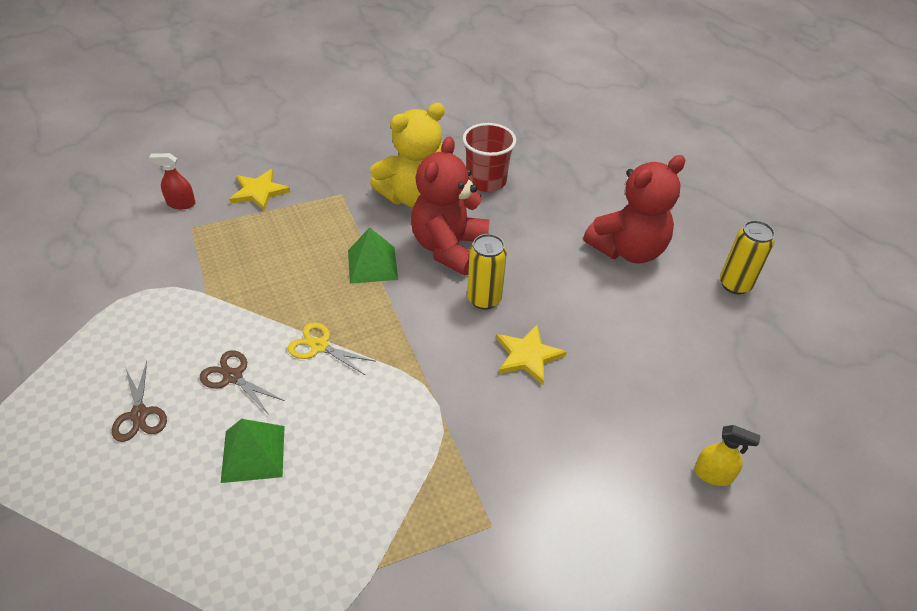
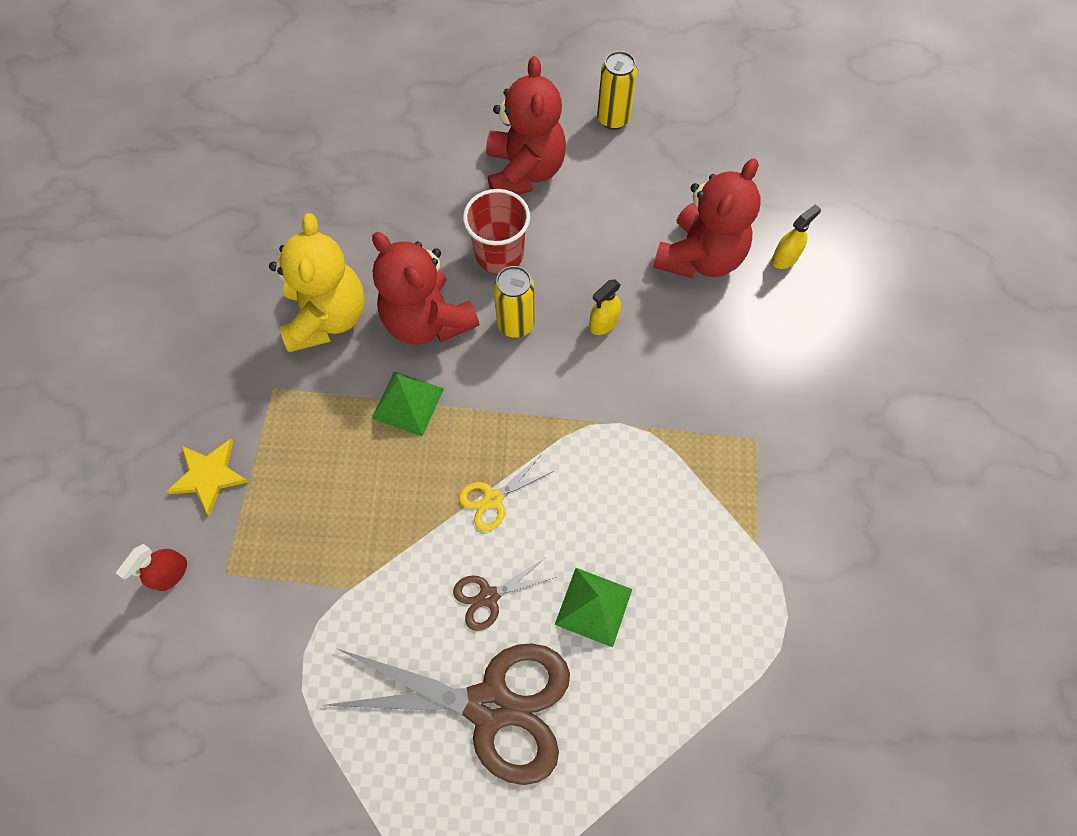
camera: 60 degrees left, 20 degrees up
brown scissors [112,361,167,442] -> brown scissors [326,643,570,785], size x2.26
red cup [462,123,516,192] -> red cup moved to [463,189,530,273]
yellow star [496,325,567,385] -> yellow spray bottle [589,279,621,335]
none -> red teddy bear [653,158,760,278]

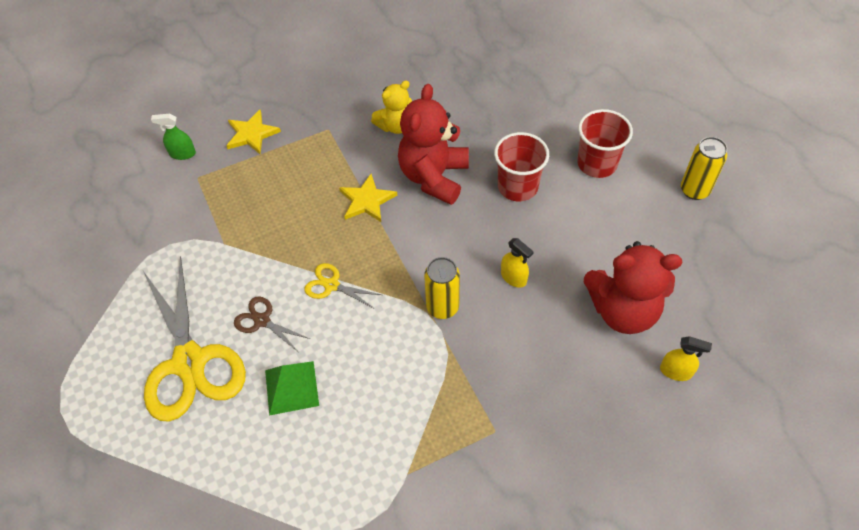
camera: 60 degrees right, 10 degrees down
red spray bottle [116,544,187,591] -> green spray bottle [151,114,196,160]
yellow teddy bear [269,213,365,352] -> yellow teddy bear [371,80,412,134], size x0.60
brown scissors [326,643,570,785] -> yellow scissors [143,256,246,422]
green pyramid [371,372,444,437] -> yellow star [339,174,397,222]
red teddy bear [486,56,566,195] -> red cup [577,109,633,178]
yellow can [494,266,535,338] -> yellow can moved to [424,257,460,319]
yellow spray bottle [589,279,621,335] -> yellow spray bottle turned 150 degrees counterclockwise [501,238,534,288]

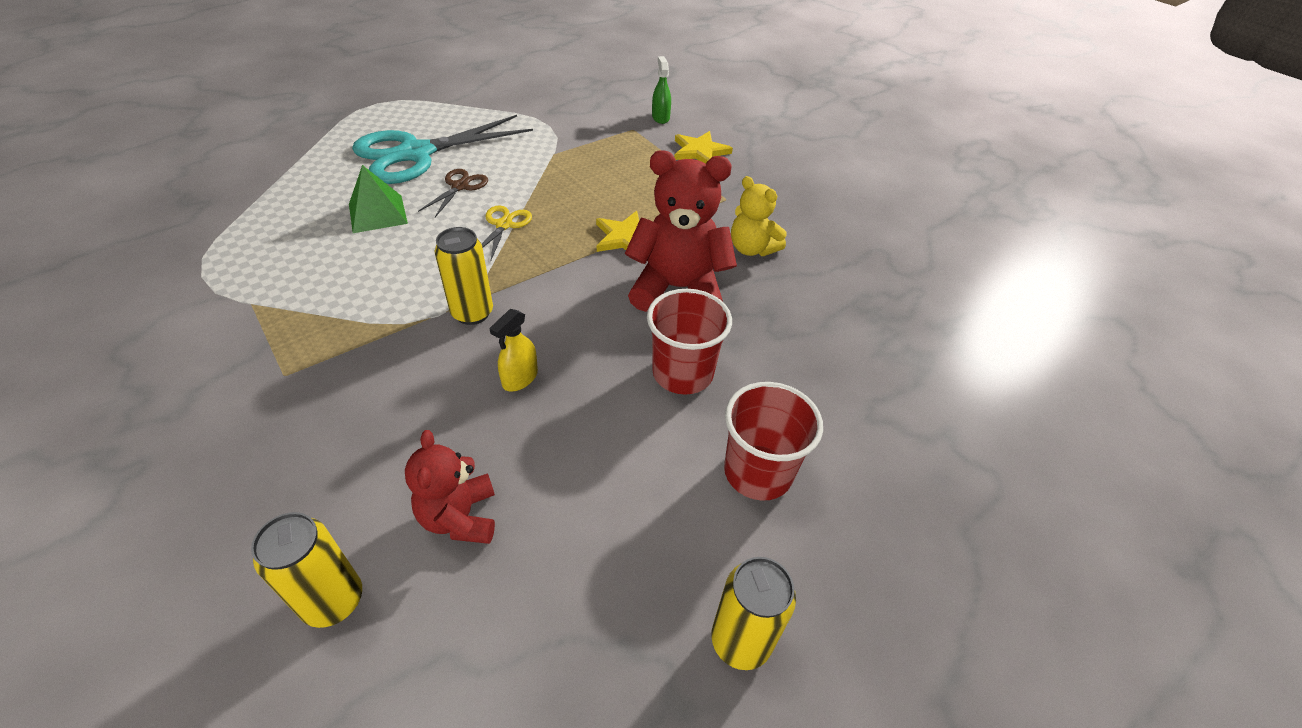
camera: 75 degrees right, 10 degrees down
yellow scissors [143,256,246,422] -> turquoise scissors [352,115,533,184]
red teddy bear [584,241,682,334] -> red teddy bear [405,430,495,544], size x0.60
yellow spray bottle [660,336,712,381] -> yellow can [251,512,362,628]

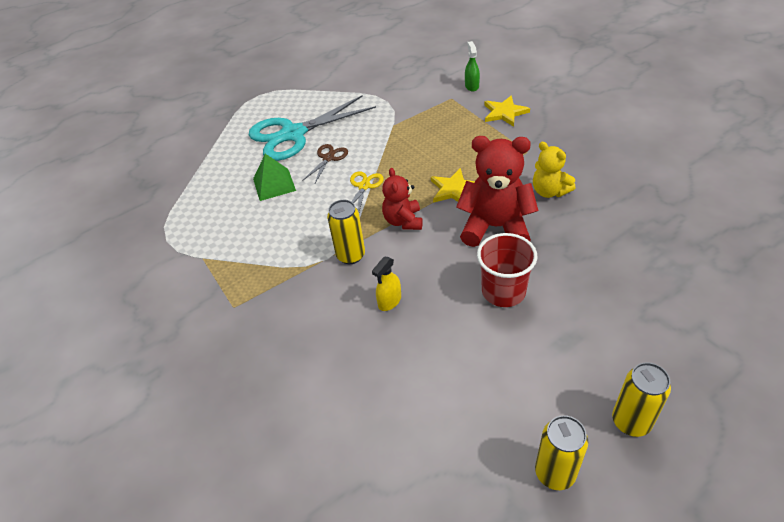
camera: 10 degrees right, 0 degrees up
yellow can [251,512,362,628] -> yellow can moved to [612,362,671,437]
red teddy bear [405,430,495,544] -> red teddy bear moved to [382,168,423,230]
red cup [724,382,823,501] -> none

